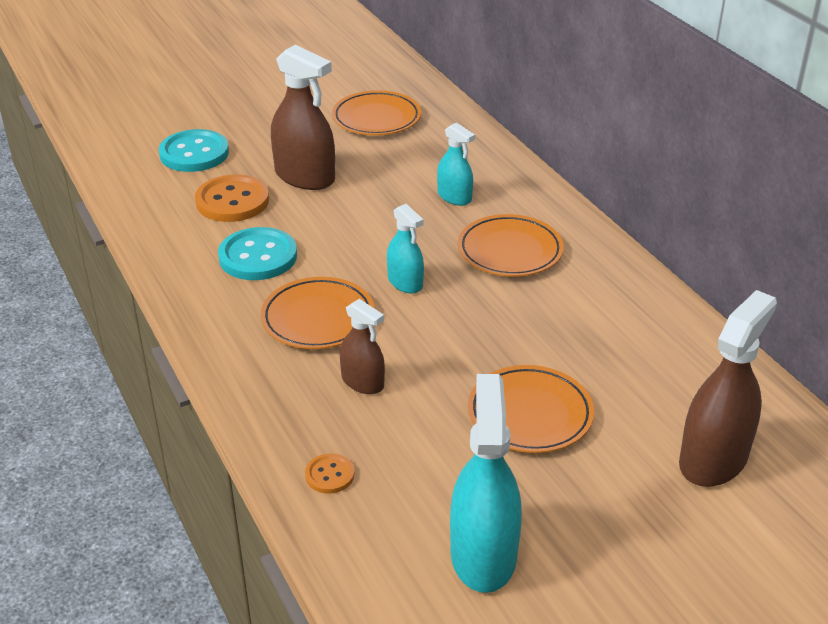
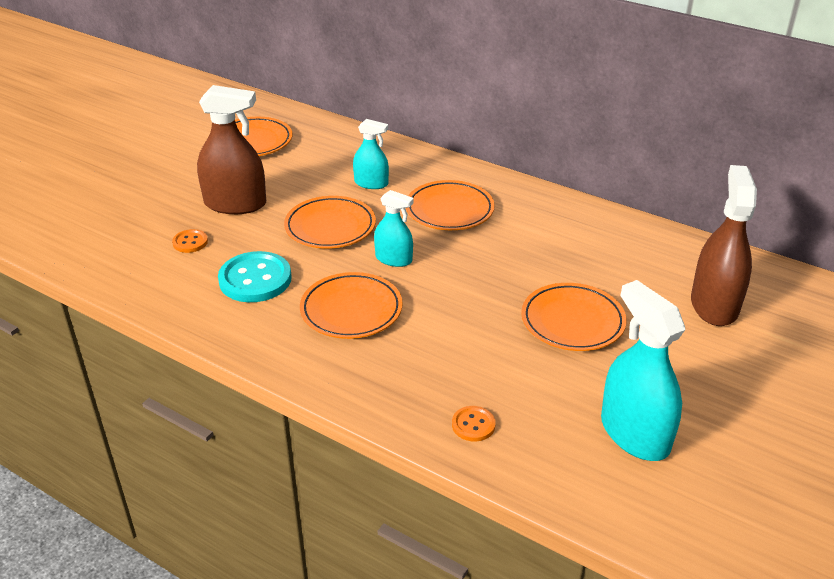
camera: 30 degrees left, 0 degrees up
turquoise button [159,129,229,172] -> none
orange button [195,175,269,222] -> orange button [172,229,208,253], size x0.50
brown spray bottle [340,299,385,394] -> none
none -> orange plate [284,196,376,249]

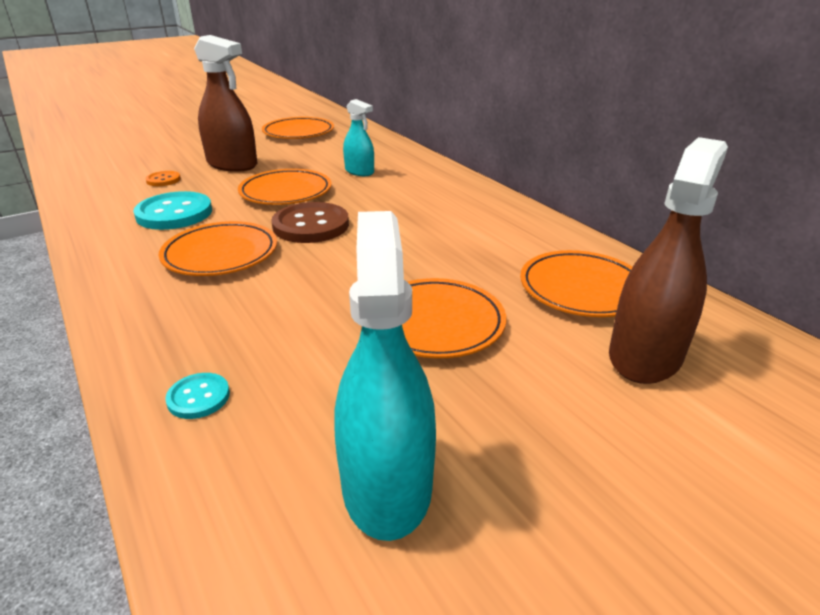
camera: 25 degrees right, 5 degrees down
turquoise spray bottle [374,190,414,267] -> brown button [272,202,349,243]
orange plate [406,180,495,230] -> orange plate moved to [520,250,633,317]
orange button [452,406,496,441] -> turquoise button [165,373,230,419]

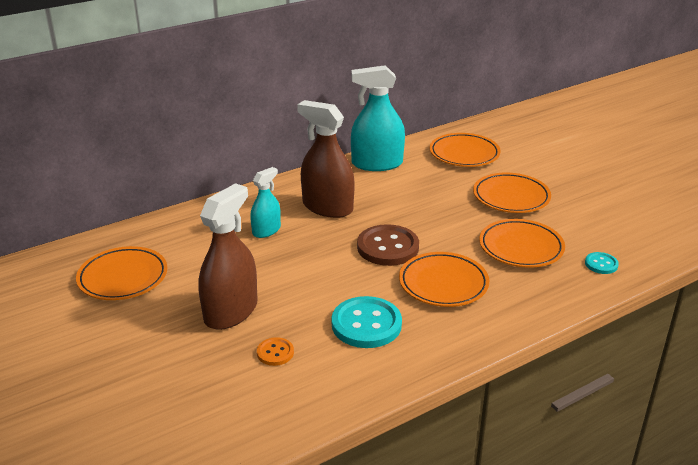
camera: 90 degrees left, 0 degrees up
orange plate [238,169,332,205] -> orange plate moved to [479,219,565,268]
turquoise spray bottle [334,211,436,541] -> turquoise spray bottle moved to [351,65,405,171]
brown spray bottle [609,137,728,384] -> brown spray bottle moved to [297,100,355,218]

